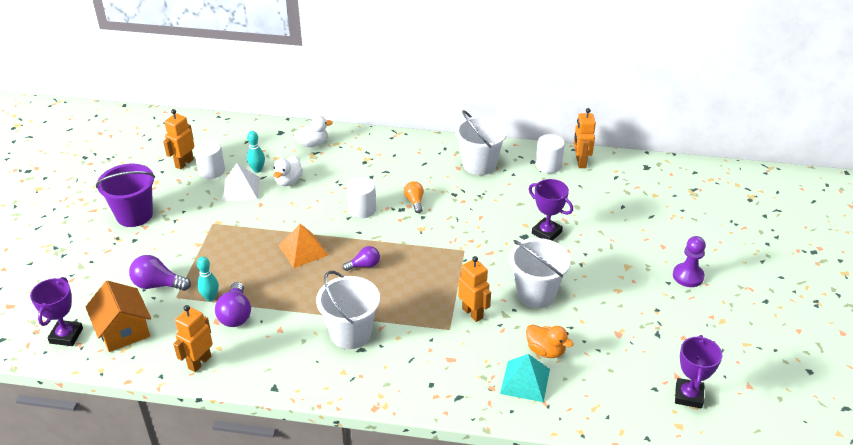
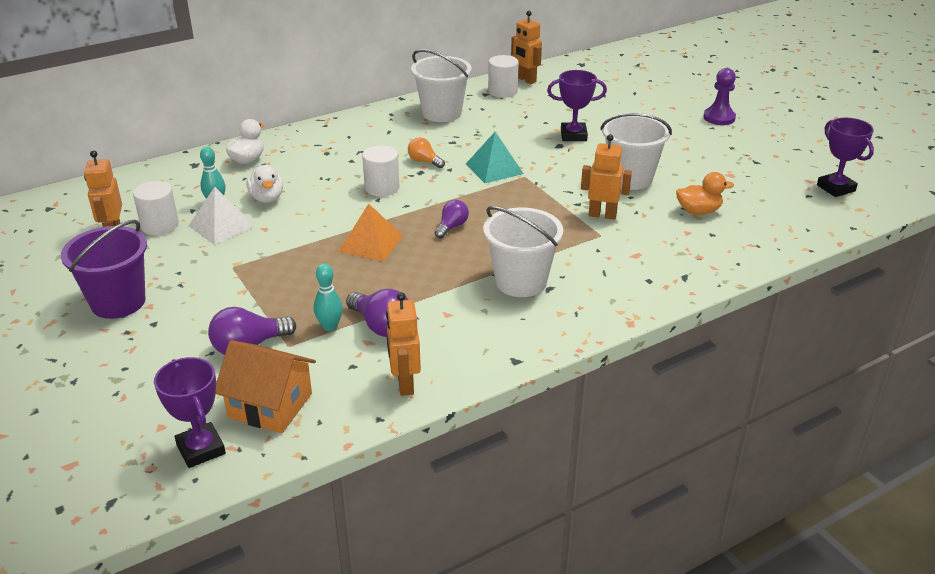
camera: 40 degrees left, 5 degrees down
turquoise pyramid [500,354,550,402] -> turquoise pyramid moved to [466,132,524,183]

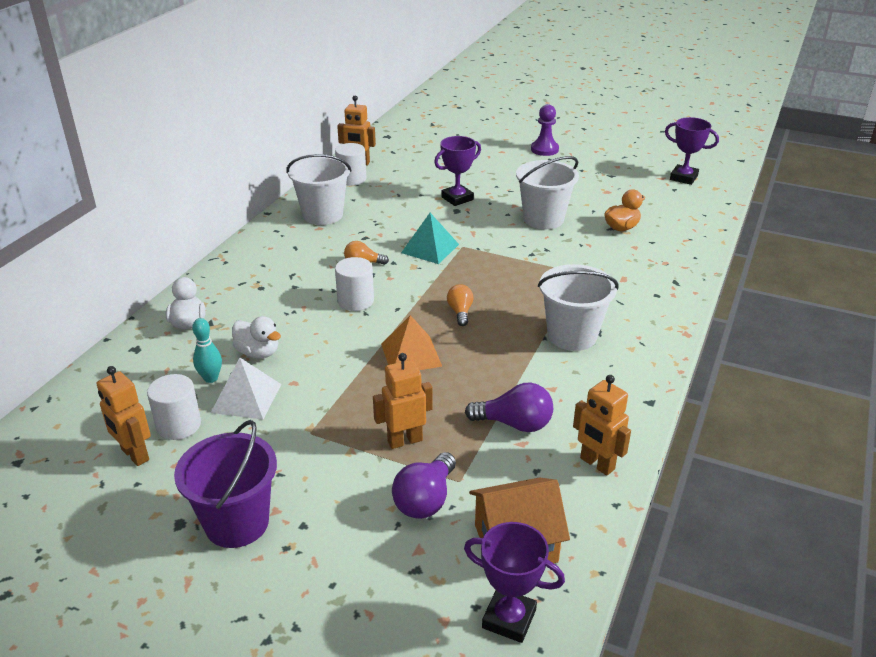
camera: 35 degrees left, 0 degrees up
turquoise bowling pin [314,264,343,331] -> none
purple light bulb [435,200,469,238] -> orange light bulb [447,284,474,326]
orange robot [581,134,632,220] -> orange robot moved to [373,353,433,449]

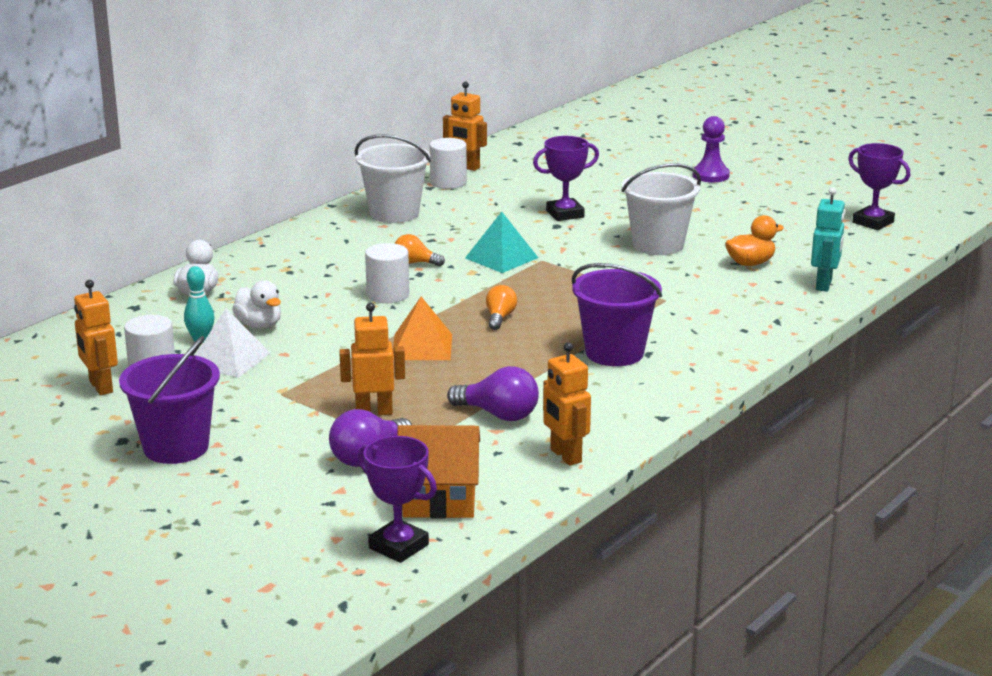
camera: 15 degrees right, 10 degrees down
white bucket [538,264,619,351] -> purple bucket [572,263,662,366]
none -> turquoise robot [811,187,845,292]

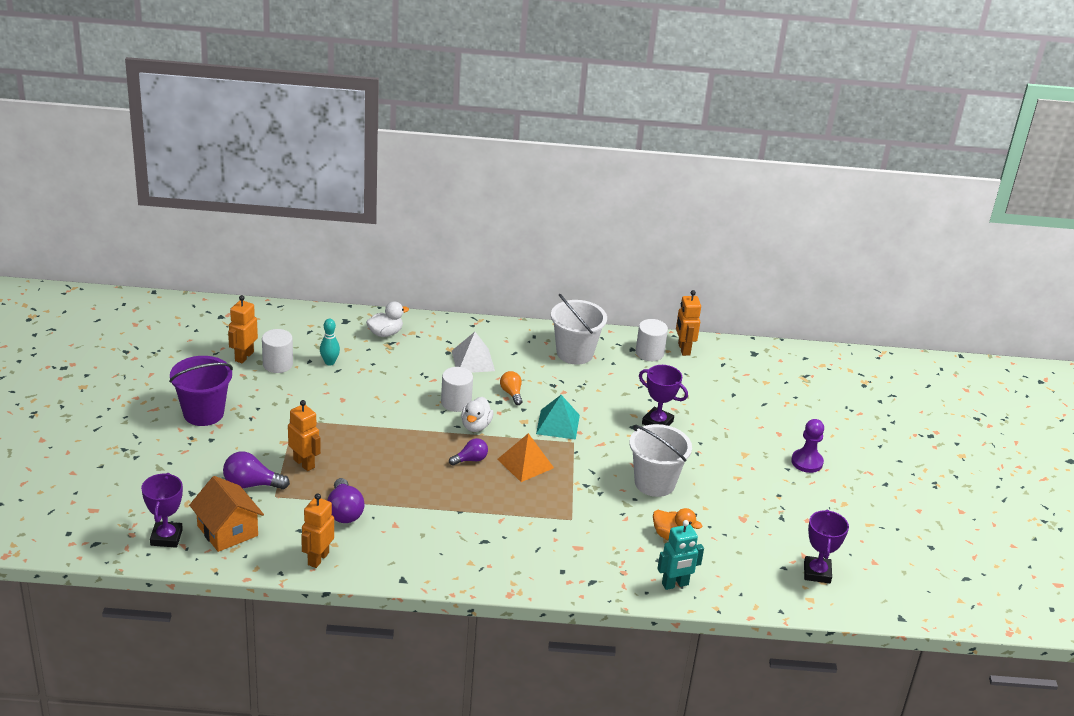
camera: 50 degrees right, 10 degrees up
white pyramid [195,309,271,378] -> white pyramid moved to [452,332,495,373]
white duck [232,280,281,329] -> white duck moved to [461,397,493,432]
orange pyramid [393,297,452,360] -> orange pyramid moved to [497,433,554,482]
orange light bulb [486,285,517,330] -> purple light bulb [449,438,488,465]
purple bucket [572,263,662,366] -> none

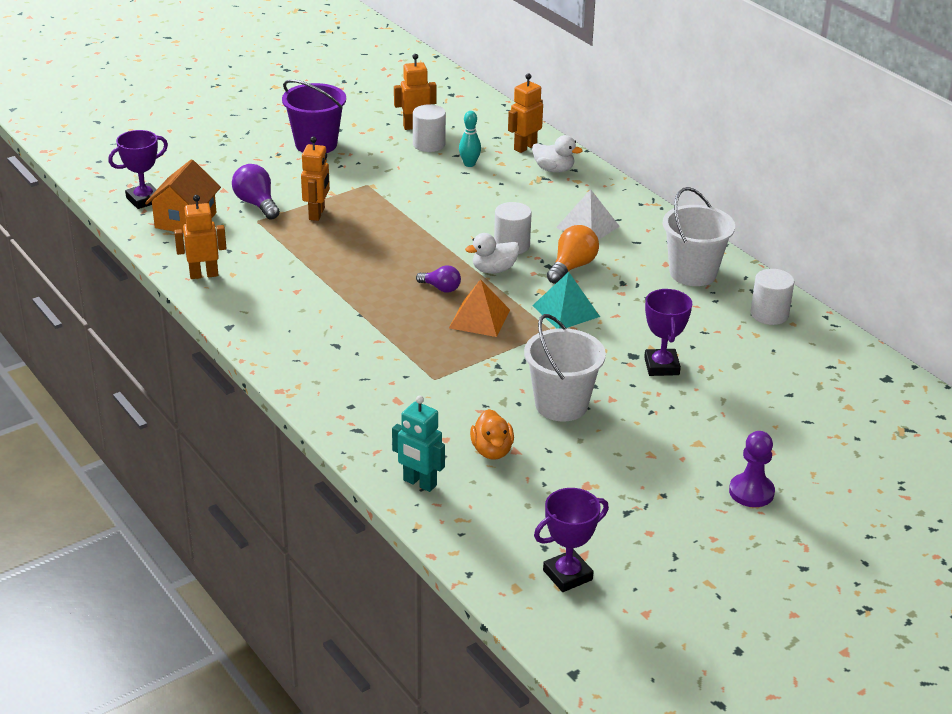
camera: 55 degrees right, 0 degrees up
purple light bulb [327,478,365,523] -> none
orange light bulb [500,371,523,405] -> orange light bulb [547,225,599,284], size x1.55
orange robot [676,290,701,356] -> orange robot moved to [508,73,543,153]

